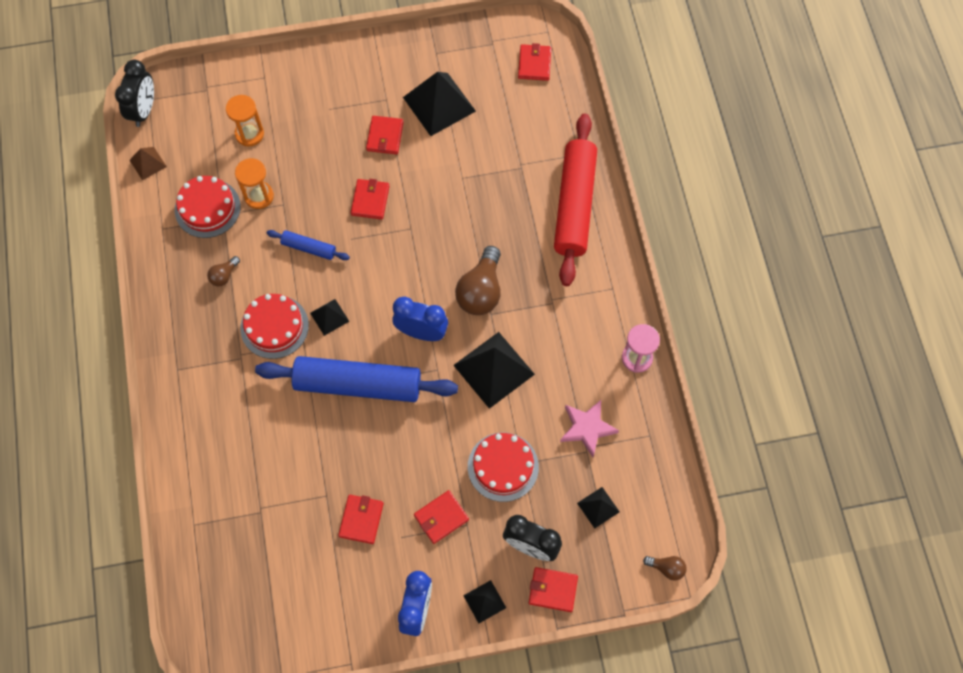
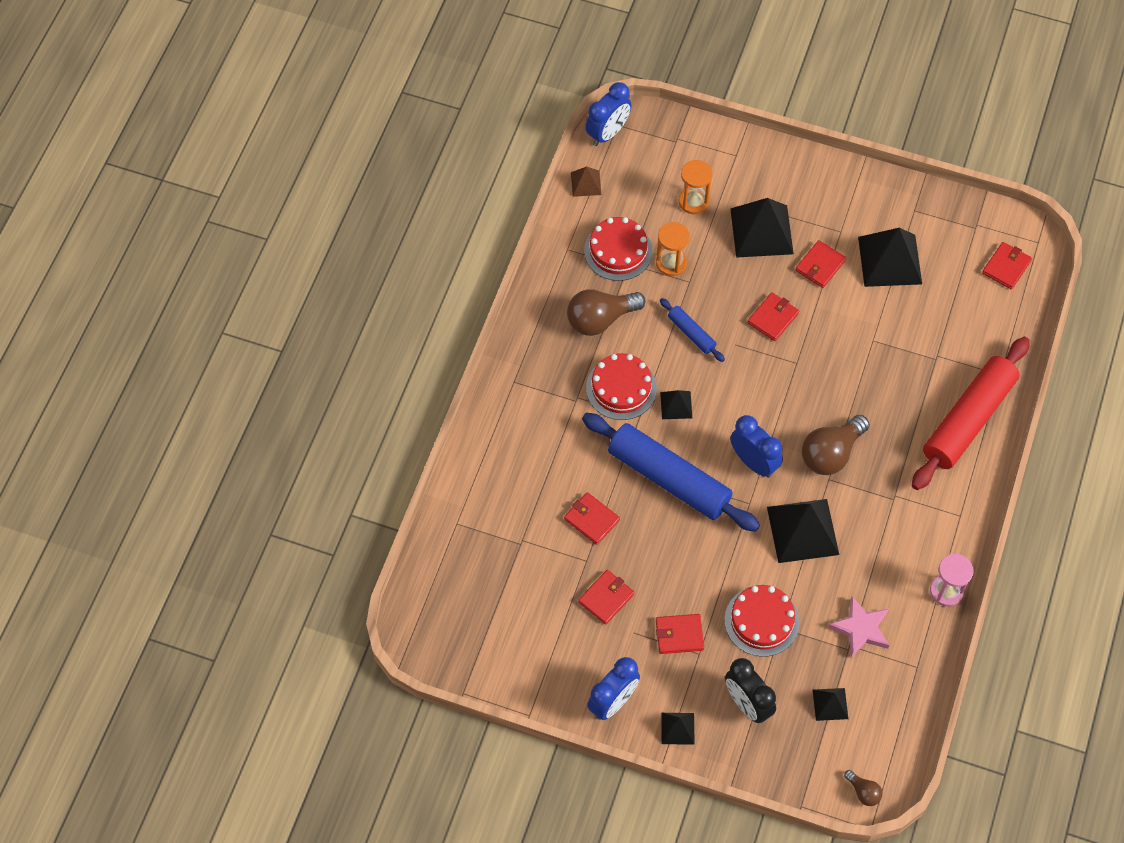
camera: 30 degrees right, 5 degrees down
black clock [115,60,154,127] -> blue clock [586,82,631,146]
brown light bulb [207,256,240,286] -> brown light bulb [567,289,646,336], size x2.04
red wallet [529,567,578,612] -> red wallet moved to [564,492,620,545]
none -> black pyramid [730,198,794,258]

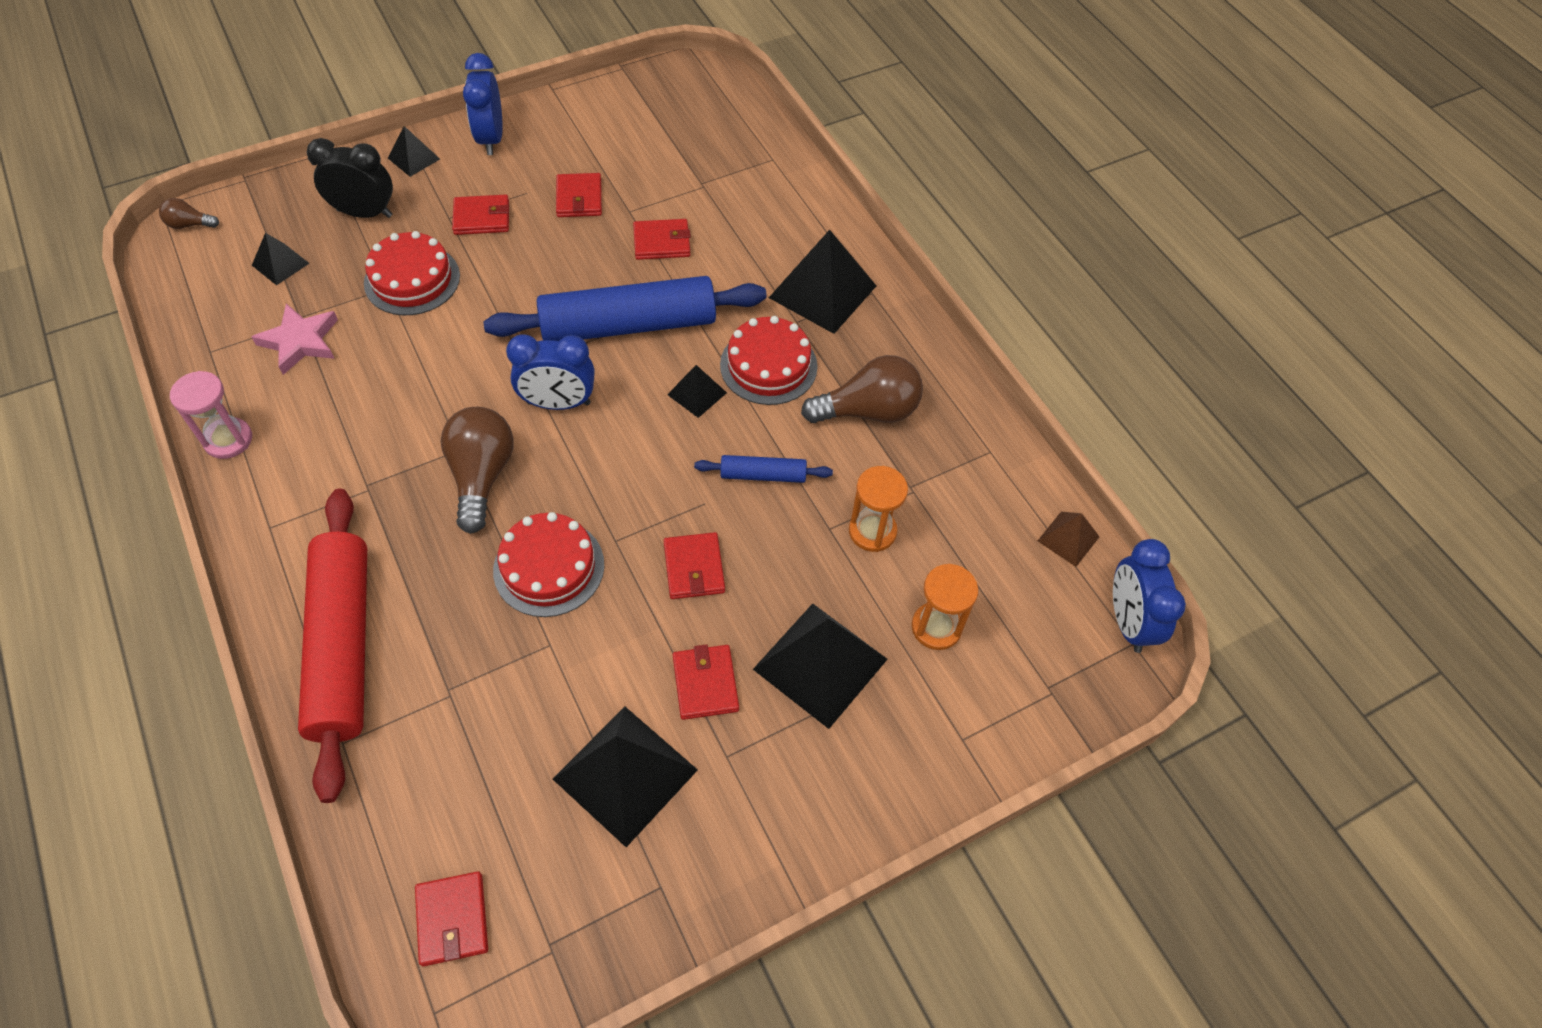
camera: 130 degrees right, 5 degrees down
brown light bulb [567,289,646,336] -> brown light bulb turned 60 degrees clockwise [801,355,923,423]
red cake [584,217,653,281] -> red cake moved to [493,512,604,617]
red wallet [656,614,704,654] -> red wallet turned 45 degrees clockwise [452,195,509,235]
black pyramid [767,499,839,563] -> black pyramid moved to [769,230,876,334]

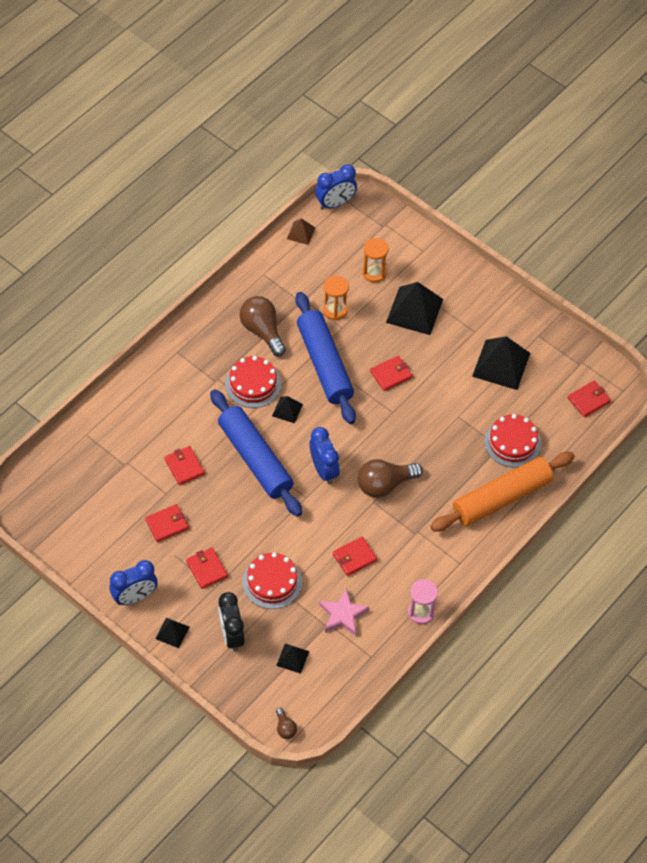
camera: 110 degrees left, 0 degrees up
red rolling pin [298,489,367,803] -> orange rolling pin [430,452,575,532]
red cake [493,512,604,617] -> red cake moved to [484,414,541,468]
red wallet [673,644,739,720] -> red wallet moved to [333,536,377,576]
blue rolling pin [694,455,833,483] -> blue rolling pin [295,292,356,424], size x2.19
black pyramid [769,230,876,334] -> none

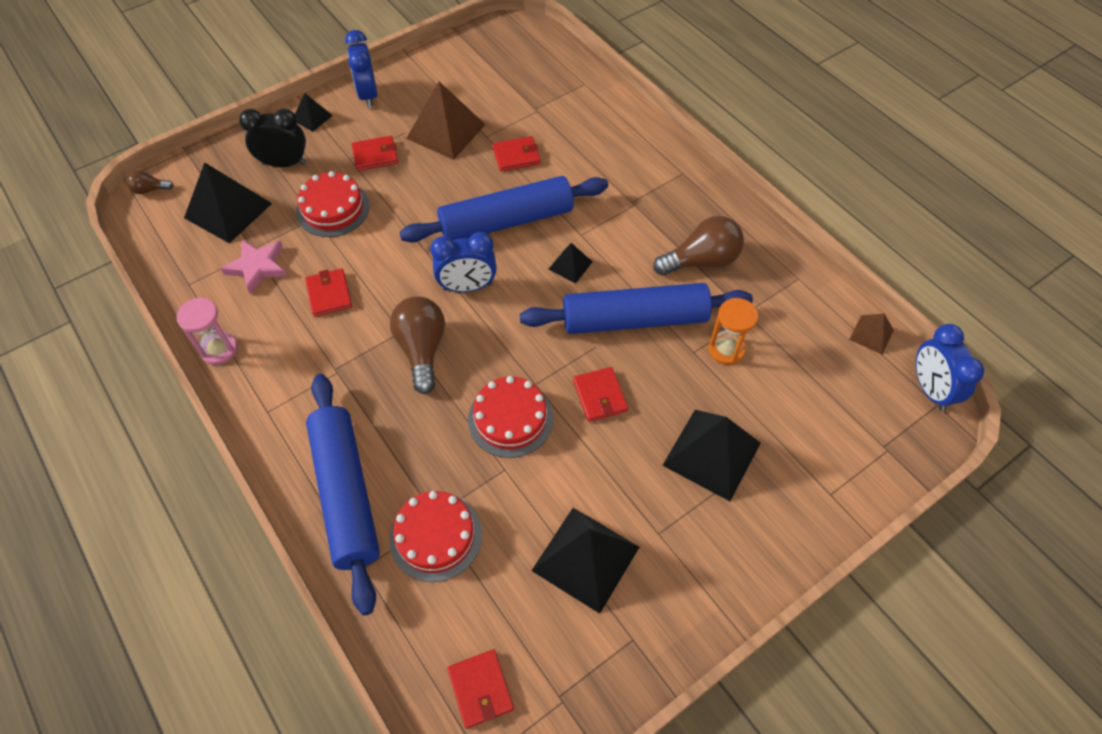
camera: 105 degrees right, 0 degrees up
red wallet [145,504,189,542] -> brown pyramid [406,82,486,160]
red cake [225,356,281,408] -> red cake moved to [468,376,553,458]
black pyramid [276,644,309,674] -> black pyramid [184,162,272,244], size x1.97
orange hourglass [362,238,389,283] -> none
orange rolling pin [430,452,575,532] -> blue rolling pin [306,374,380,615]

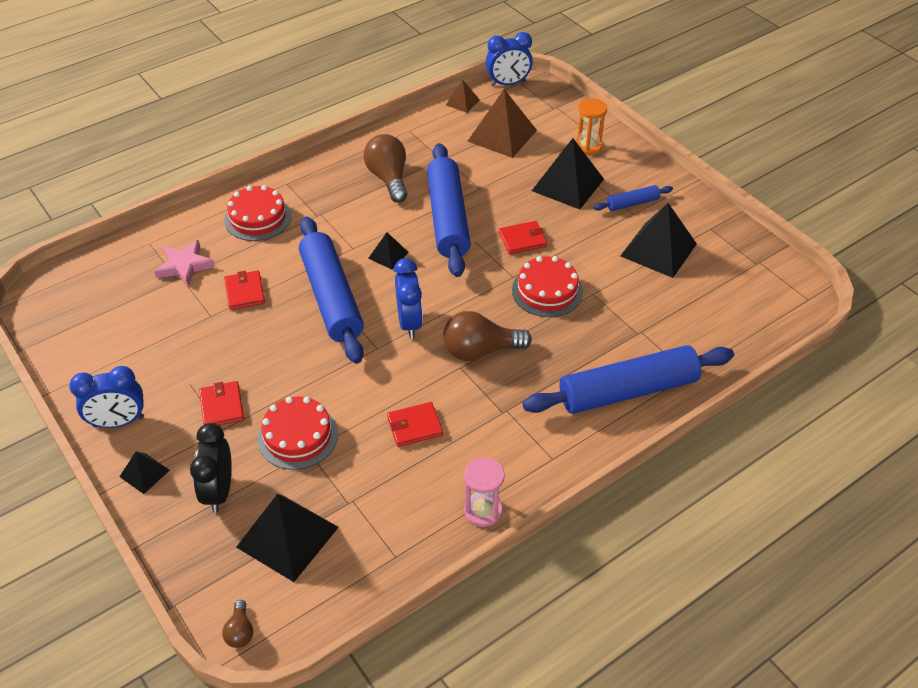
camera: 90 degrees left, 10 degrees down
pink star [220,239,287,294] -> pink star moved to [154,240,215,286]
red cake [389,491,482,582] -> red cake moved to [224,185,291,241]
brown pyramid [406,82,486,160] -> brown pyramid moved to [468,89,537,158]
red wallet [447,649,514,729] -> none
orange hourglass [708,298,758,365] -> orange hourglass moved to [575,98,607,155]
none -> blue rolling pin [594,185,673,211]

